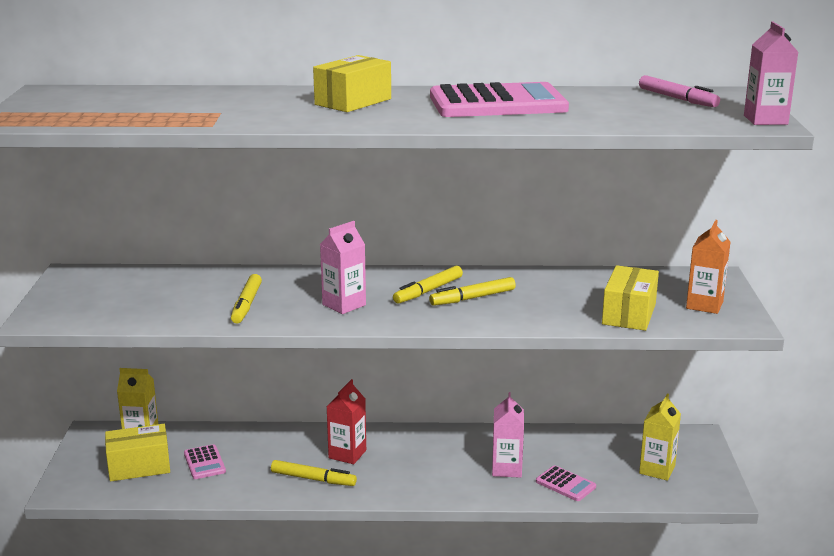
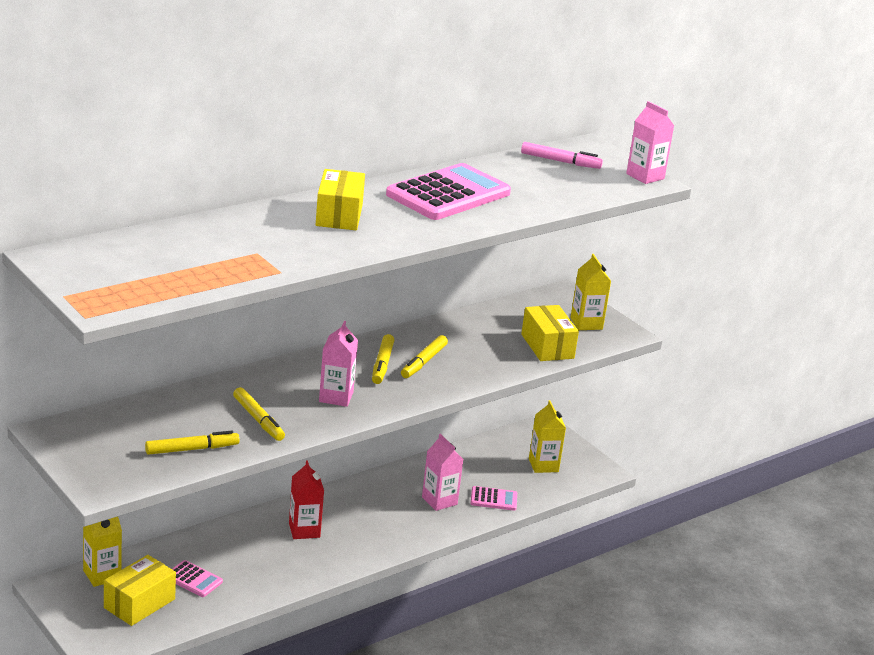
camera: 40 degrees left, 5 degrees up
yellow marker [271,460,357,486] -> yellow marker moved to [145,431,240,455]
orange carton [686,220,731,314] -> yellow carton [570,254,611,330]

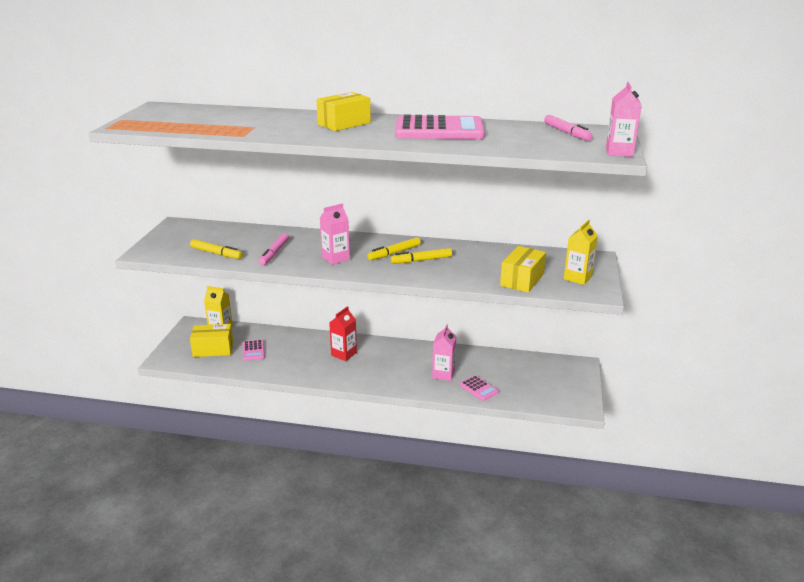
camera: 50 degrees right, 0 degrees up
yellow marker [233,387,285,441] -> pink marker [259,233,289,266]
yellow carton [529,400,566,473] -> none

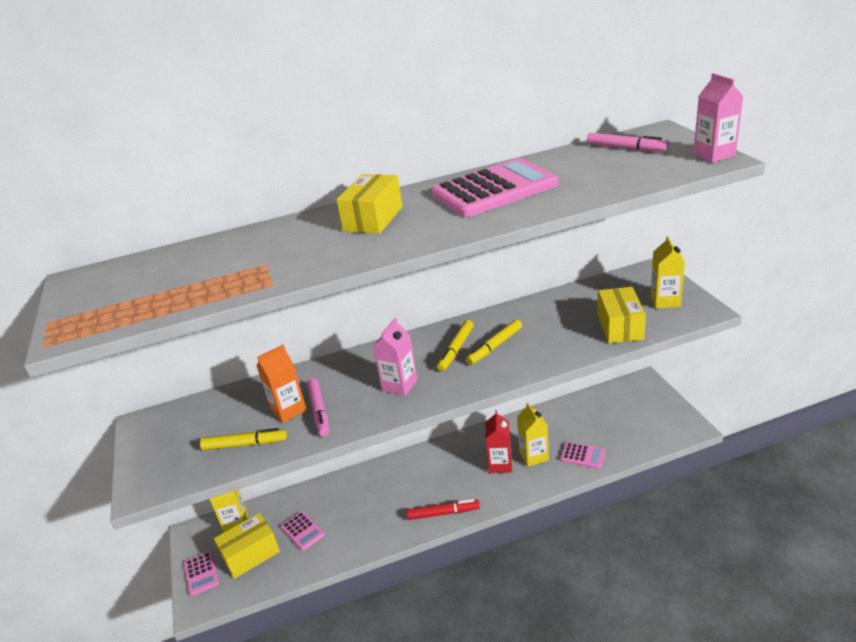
camera: 25 degrees left, 5 degrees up
red carton [329,306,357,361] -> red carton moved to [485,410,512,473]
pink carton [432,324,456,381] -> yellow carton [517,402,549,467]
none -> pink calculator [184,551,219,596]
none -> orange carton [257,345,307,423]
none -> red marker [407,499,480,520]

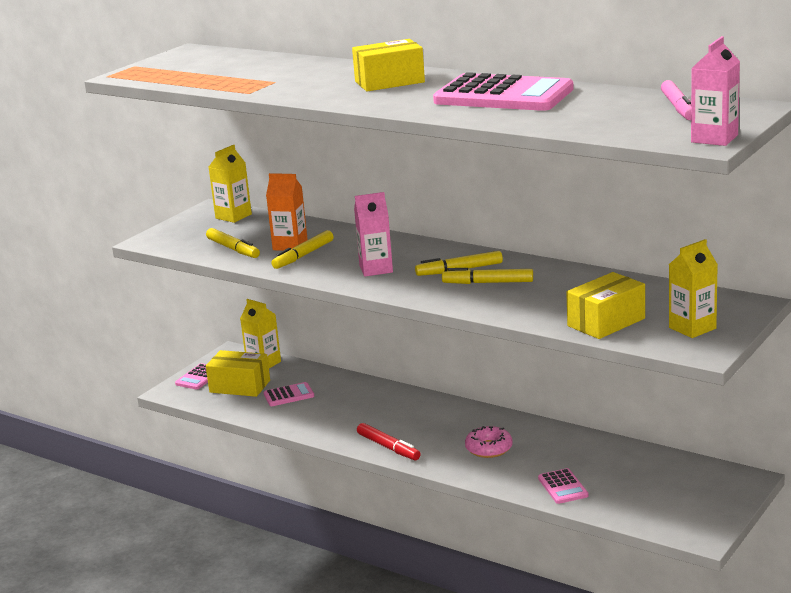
camera: 50 degrees right, 10 degrees down
pink calculator [281,511,325,551] -> pink calculator turned 120 degrees counterclockwise [264,382,314,406]
pink marker [307,378,329,436] -> yellow marker [271,230,334,269]
red carton [485,410,512,473] -> pink donut [465,426,513,458]
yellow carton [517,402,549,467] -> yellow carton moved to [209,145,252,223]

